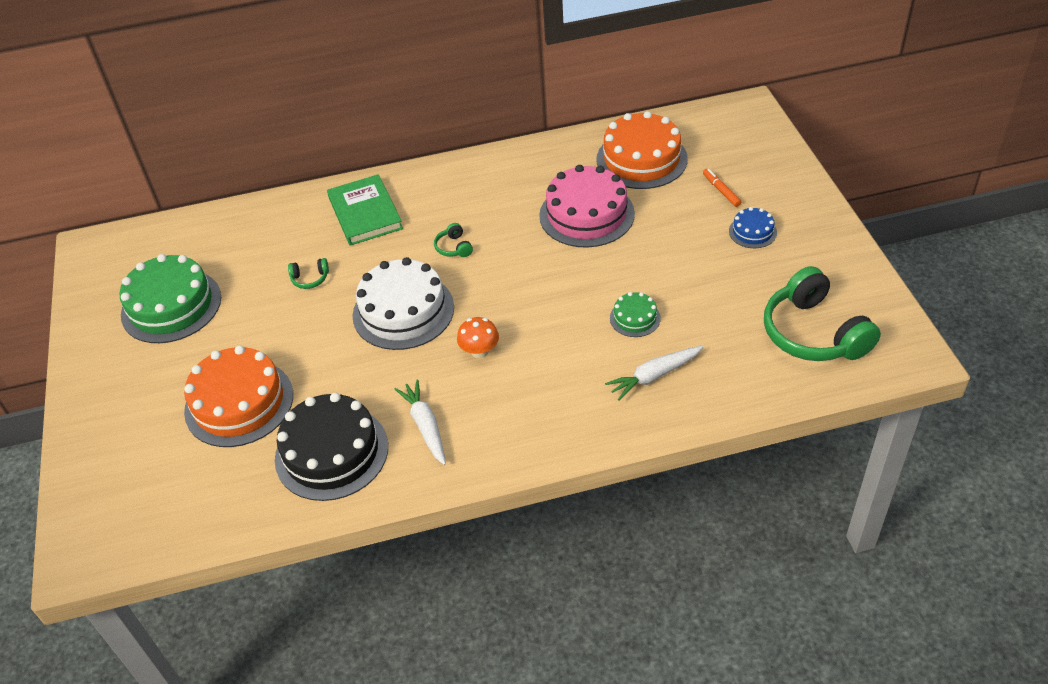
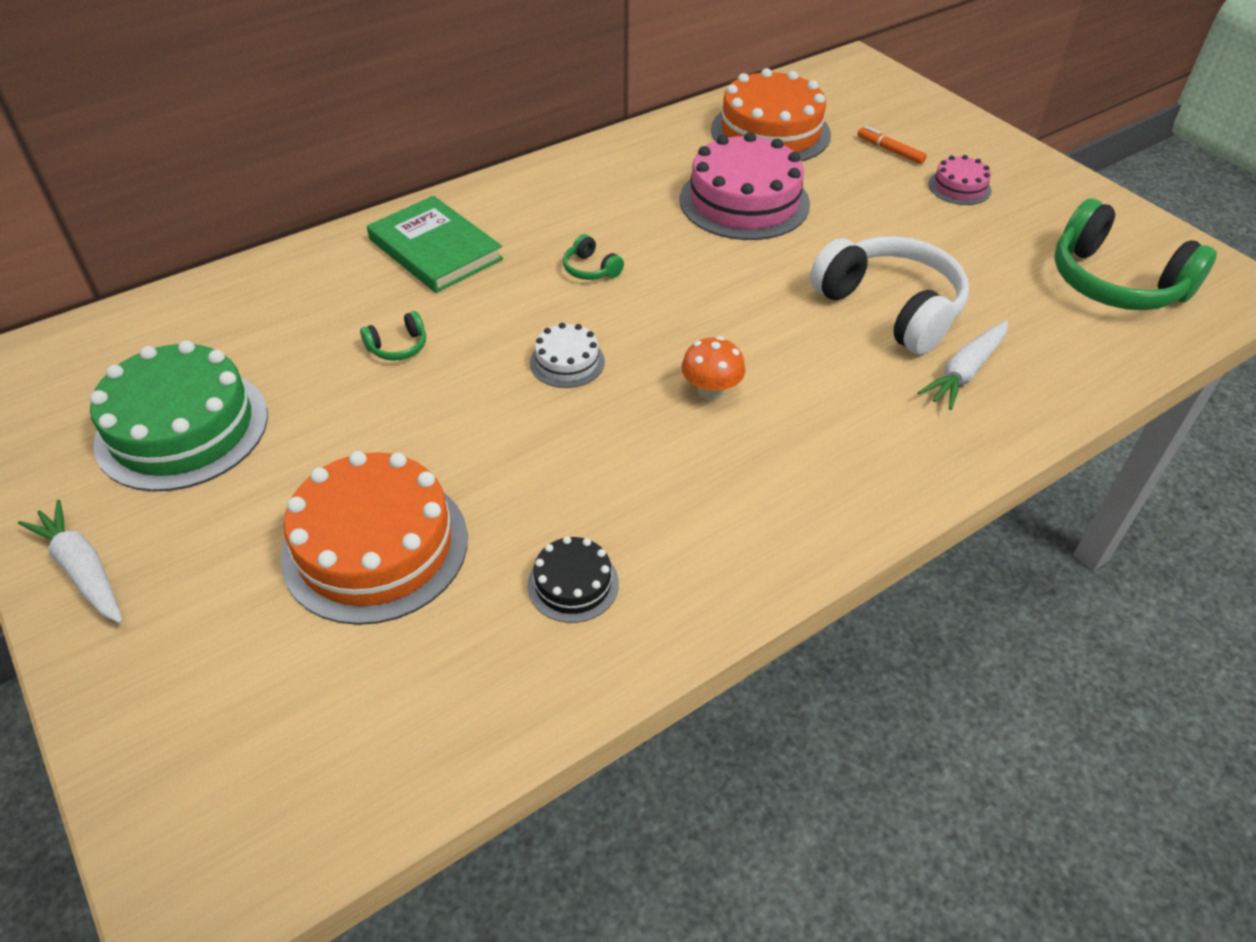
camera: 25 degrees left, 0 degrees up
black cake [275,393,388,501] -> black cake [528,536,619,623], size x0.48
white cake [352,257,454,350] -> white cake [530,323,605,388], size x0.48
white carrot [395,379,446,465] -> white carrot moved to [18,500,123,623]
green cake [610,292,661,337] -> white headphones [810,236,969,355]
blue cake [729,207,777,248] -> pink cake [928,155,991,205]

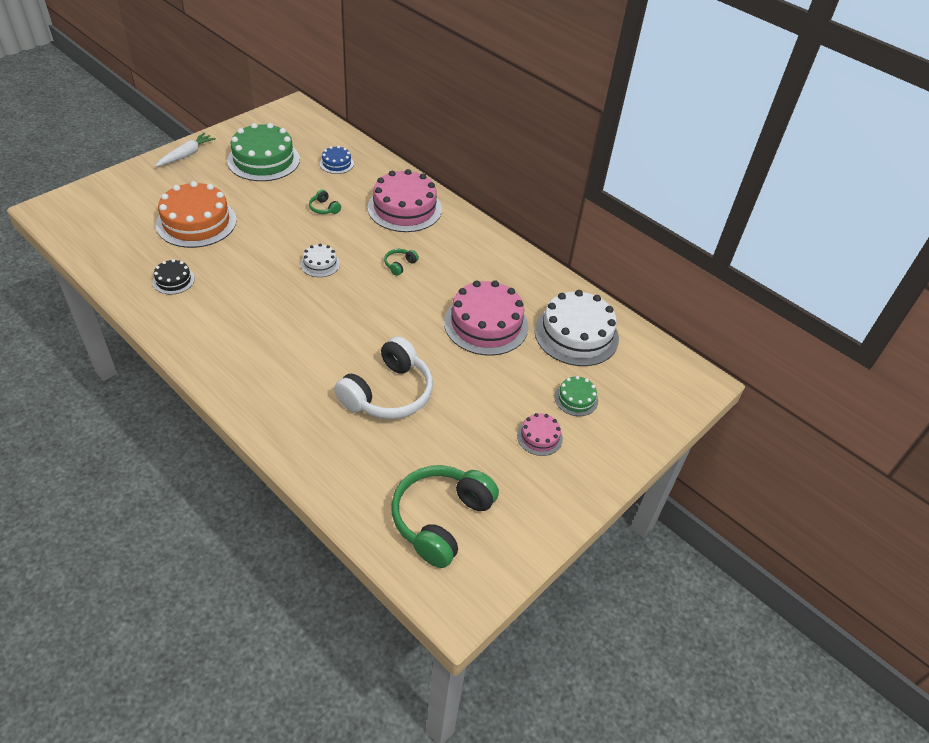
camera: 75 degrees right, 0 degrees up
green book [367,196,503,293] -> pink cake [367,169,442,232]
orange mushroom [681,336,746,400] -> none
orange cake [711,68,831,161] -> white cake [534,290,619,366]
orange marker [858,126,927,164] -> green cake [554,376,598,416]
white carrot [918,320,1008,410] -> none
none -> blue cake [320,146,354,174]

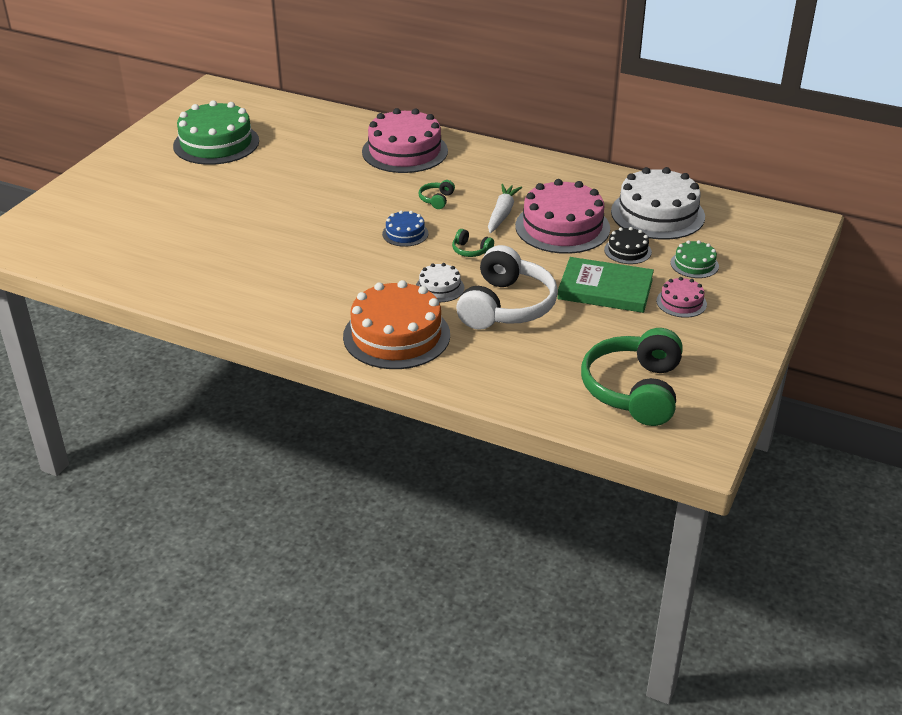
camera: 15 degrees left, 10 degrees down
black cake [153,259,195,294] -> black cake moved to [604,227,652,264]
white carrot [155,132,216,167] -> white carrot moved to [488,184,522,233]
orange cake [156,181,237,248] -> orange cake moved to [343,280,450,369]
white cake [301,244,340,277] -> white cake moved to [416,263,465,302]
green headphones [309,190,341,214] -> green headphones moved to [452,229,494,257]
blue cake [320,146,354,174] -> blue cake moved to [382,210,428,247]
none -> green book [557,257,654,313]

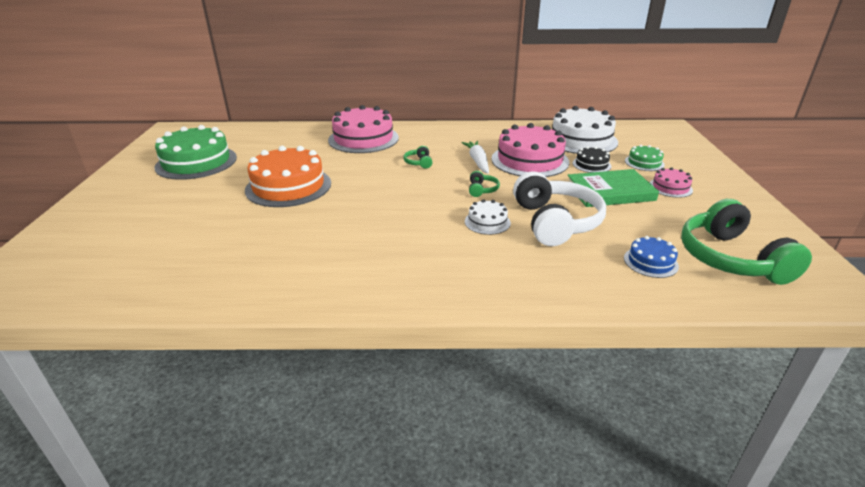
camera: 25 degrees left, 5 degrees down
orange cake [343,280,450,369] -> orange cake moved to [245,146,331,207]
blue cake [382,210,428,247] -> blue cake moved to [624,236,679,278]
green headphones [452,229,494,257] -> green headphones turned 90 degrees counterclockwise [469,171,500,197]

